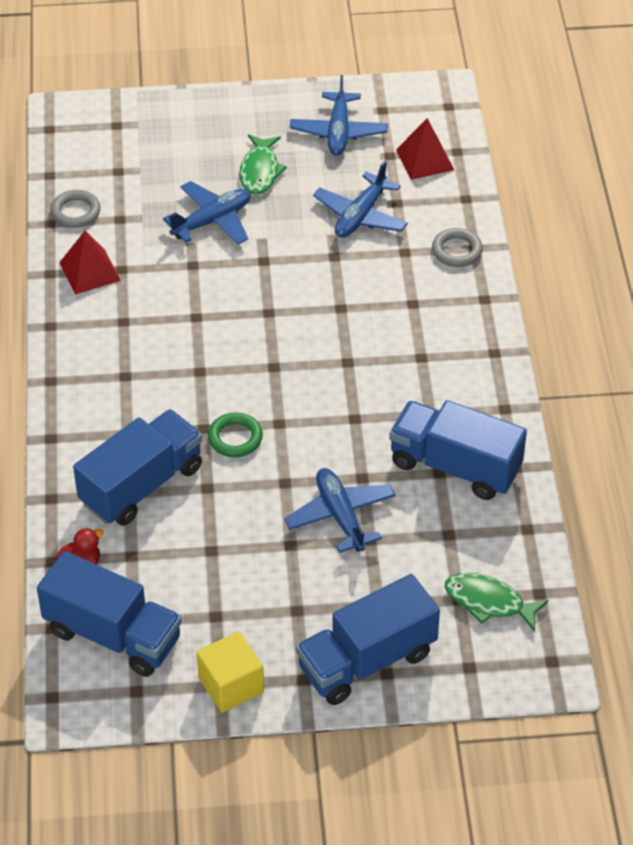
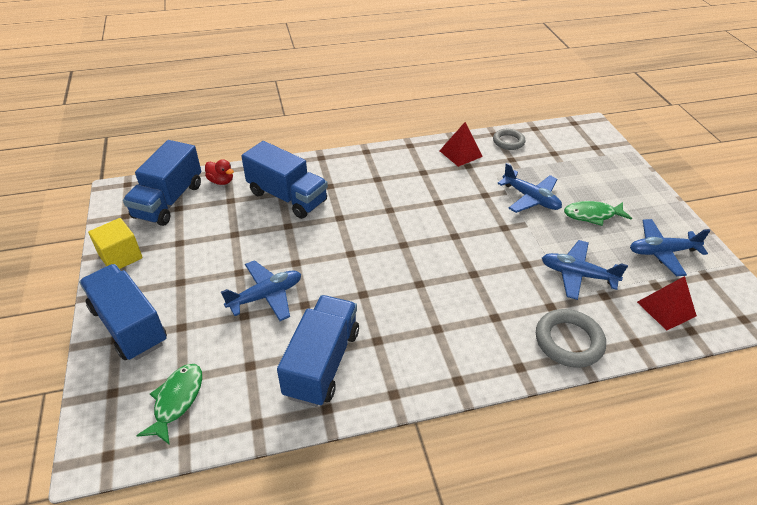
camera: 80 degrees right, 5 degrees down
green ring [208,412,263,457] -> none
grey ring [432,228,483,267] -> grey ring [536,309,606,368], size x1.51

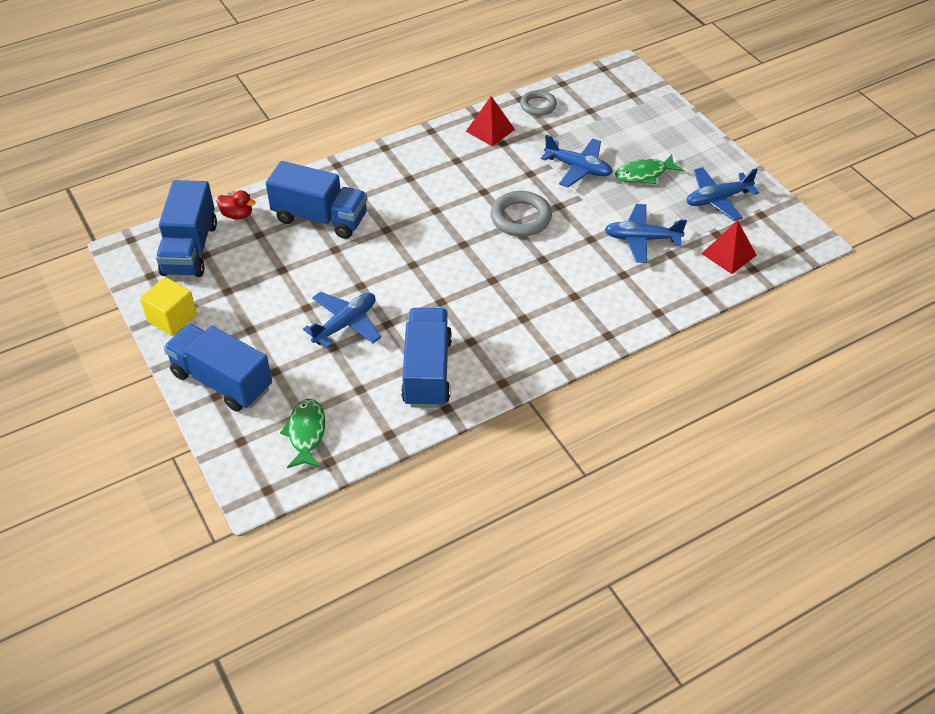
camera: 15 degrees left, 5 degrees up
grey ring [536,309,606,368] -> grey ring moved to [491,191,552,237]

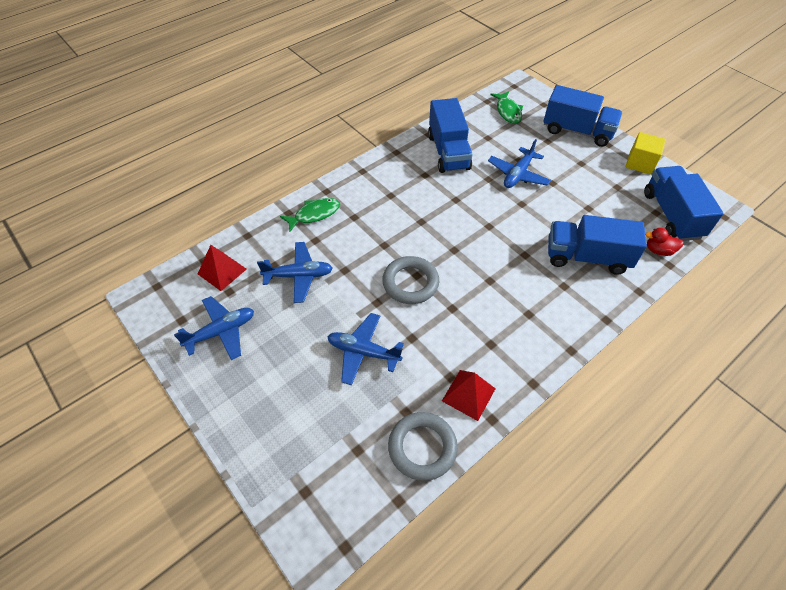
camera: 170 degrees right, 5 degrees up
grey ring [520,90,557,116] -> grey ring [388,412,458,481], size x1.51
green fish [615,154,684,184] -> green fish moved to [280,198,340,232]

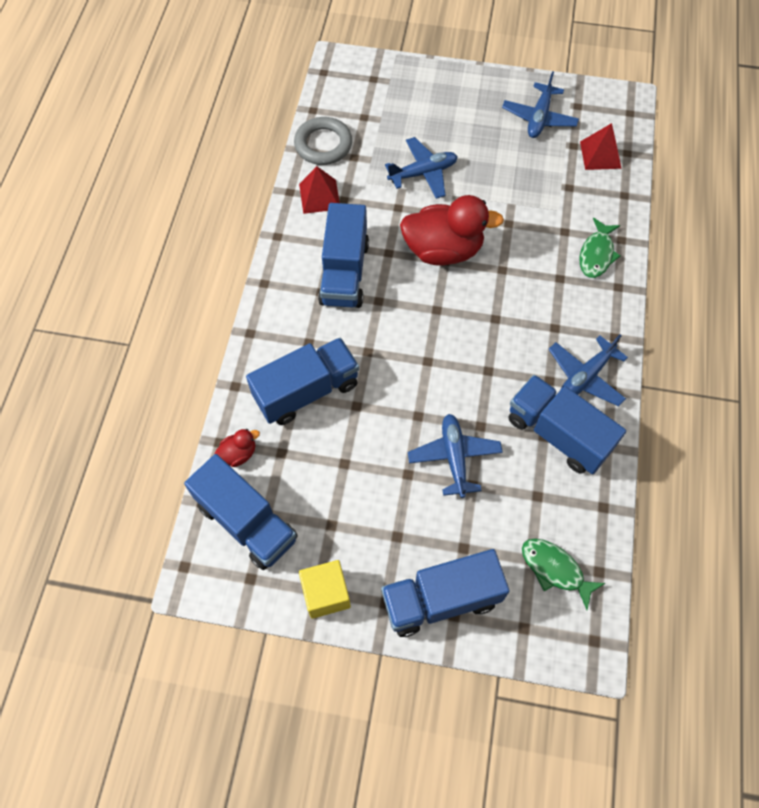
camera: 140 degrees right, 10 degrees up
blue plane [257,242,333,303] -> blue plane moved to [549,334,628,406]
grey ring [382,256,439,304] -> red duck [400,195,504,266]
none -> blue truck [318,203,369,308]

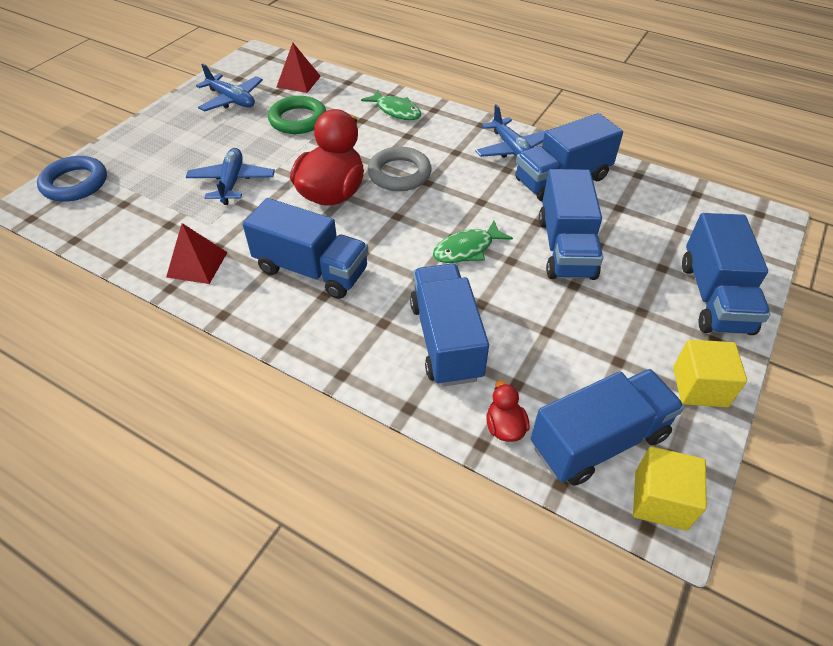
camera: 70 degrees left, 15 degrees down
grey ring [294,117,352,165] -> grey ring moved to [367,147,432,191]
blue plane [408,414,503,498] -> blue truck [539,169,603,280]
green fish [522,538,605,610] -> green fish moved to [433,221,513,263]
none -> blue ring [37,156,107,202]
none -> green ring [268,96,326,134]
none -> yellow cube [633,446,707,531]

